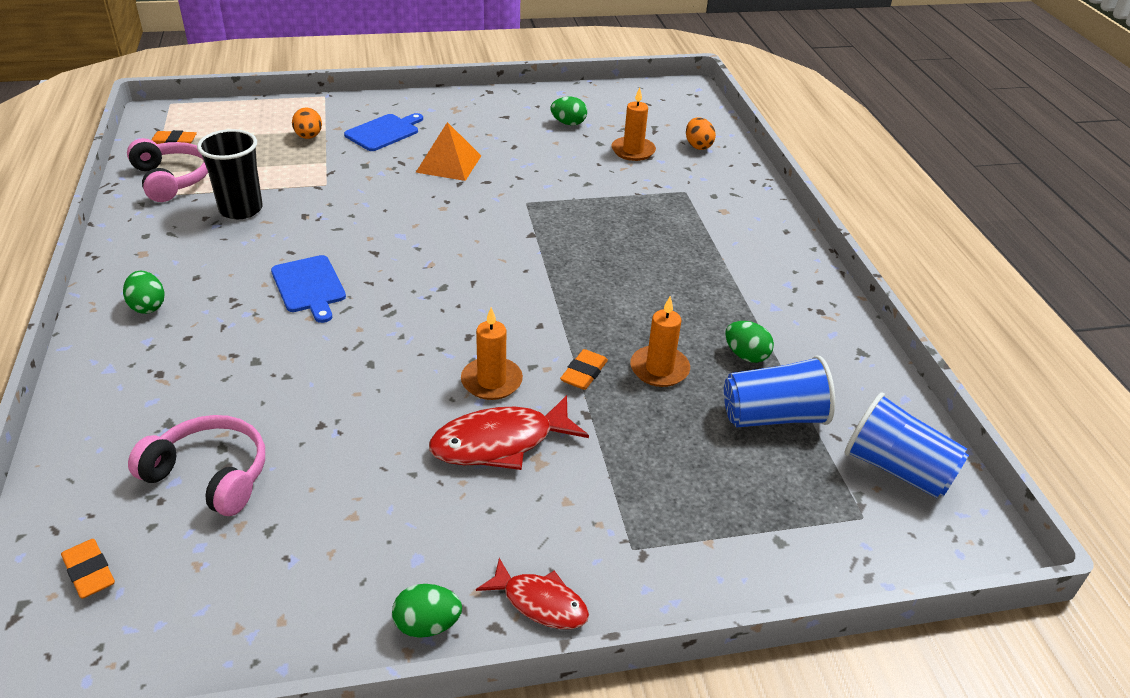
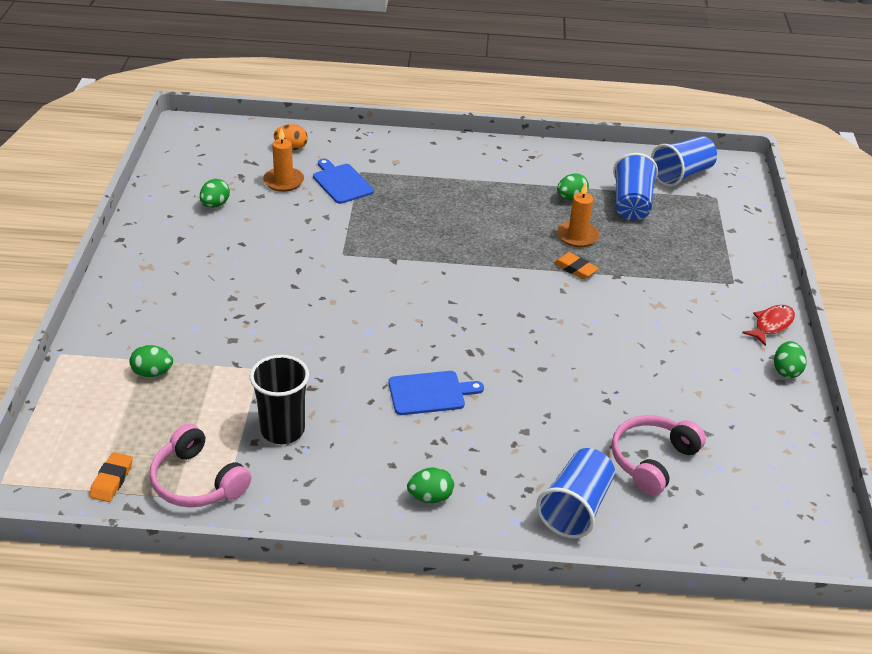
camera: 75 degrees left, 0 degrees up
orange eraser [61,539,115,599] -> none
pink headphones [127,138,208,202] -> pink headphones turned 120 degrees counterclockwise [150,424,251,507]
orange egg [292,107,322,139] -> green egg [130,345,173,377]
blue cutting board [344,113,423,151] -> blue cutting board moved to [313,159,374,204]
orange pyramid [415,122,481,181] -> none
red fish [429,395,589,470] -> none
orange candle [461,307,523,400] -> none
none -> blue cup [536,448,615,538]

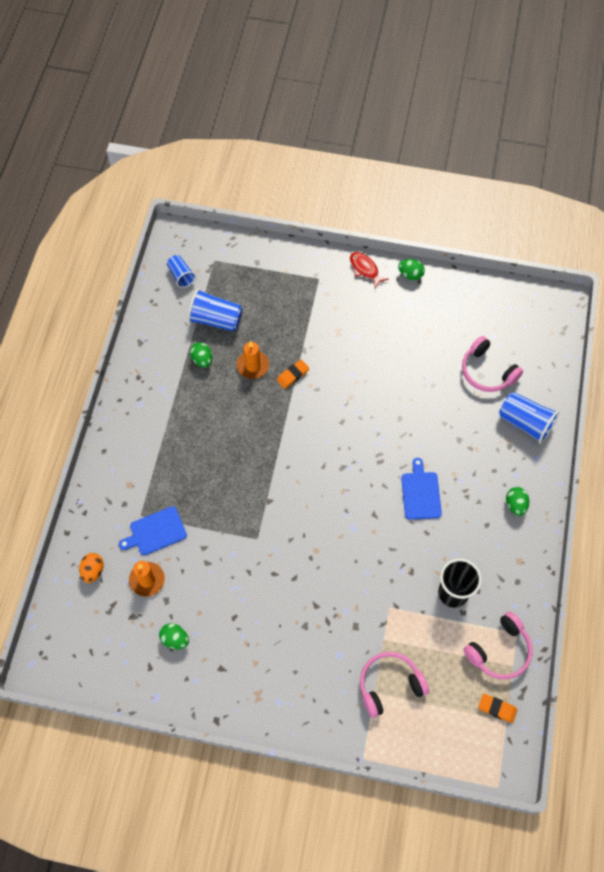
camera: 80 degrees left, 25 degrees up
green egg [130,345,173,377] -> pink headphones [360,652,429,718]
blue cup [651,136,717,187] -> blue cup [167,255,196,288], size x0.62

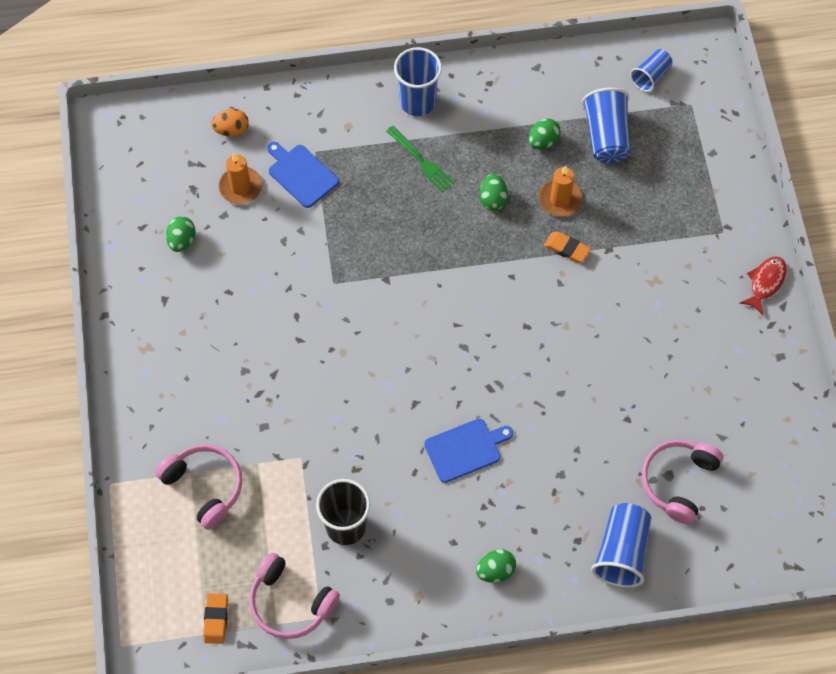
camera: 70 degrees right, 0 degrees up
green egg [398,259,425,280] -> green egg moved to [480,174,508,211]
none -> green fork [386,126,454,192]
none -> blue cup [394,47,442,116]

